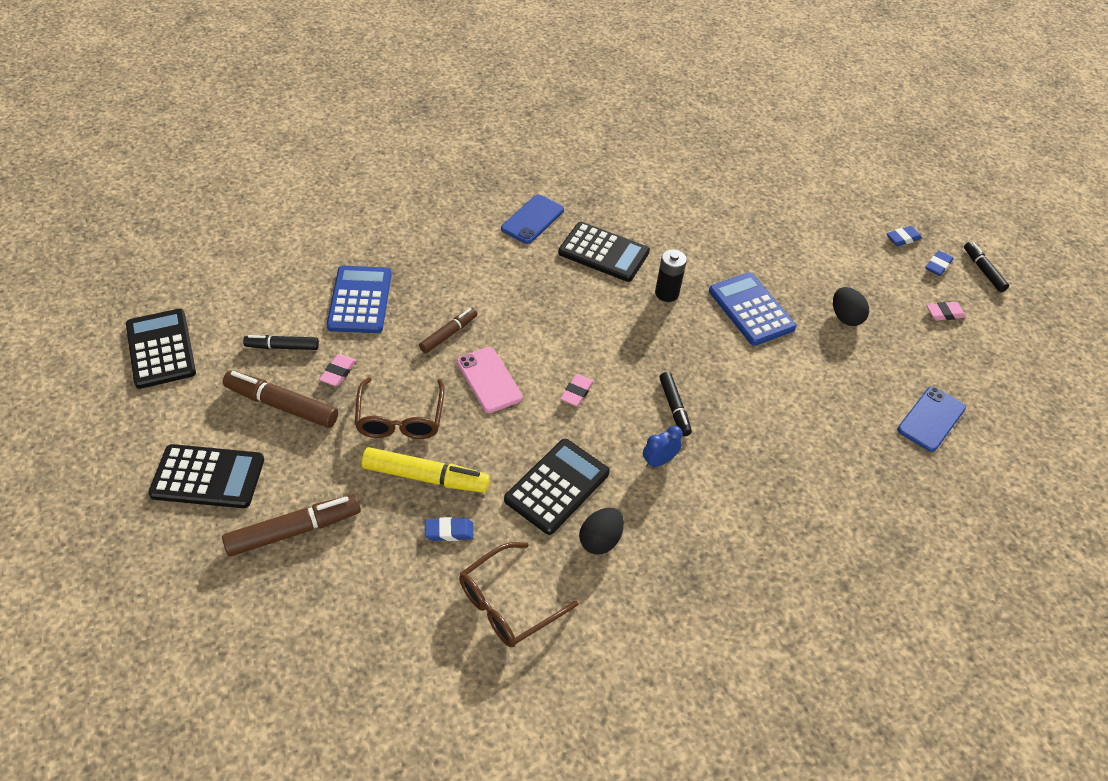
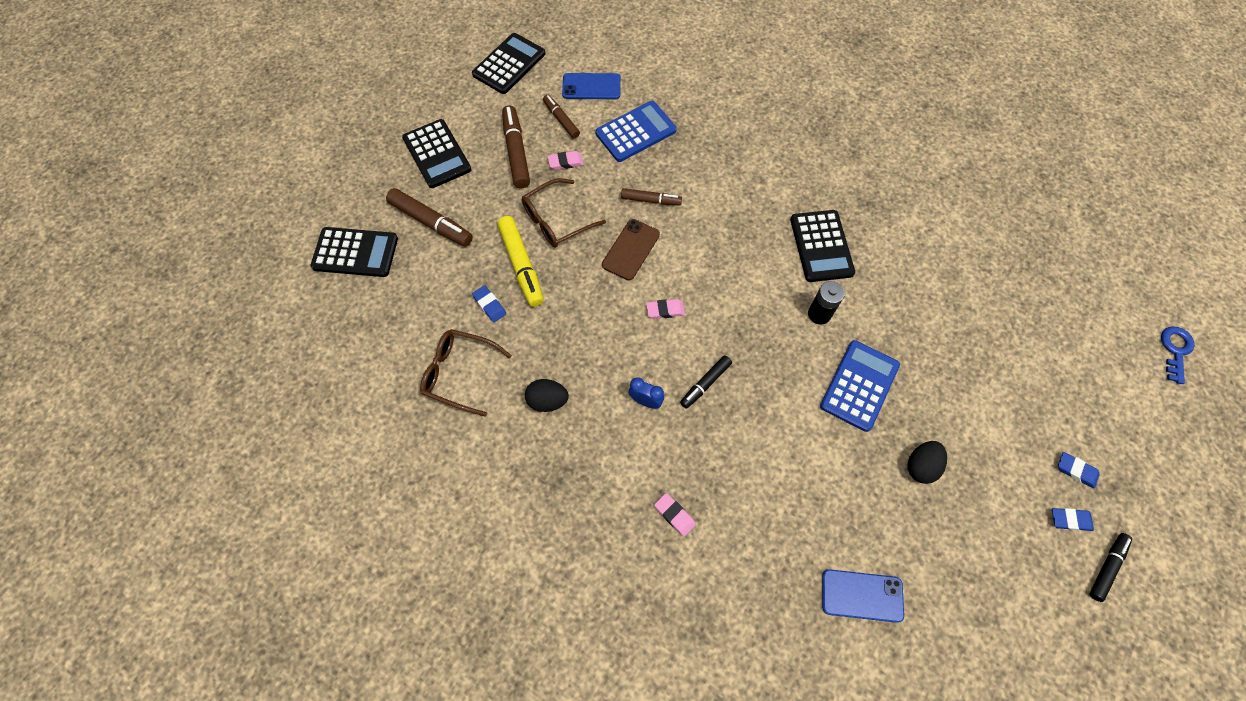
camera: 60 degrees right, 15 degrees up
black marker [243,335,319,350] -> brown marker [543,95,580,139]
pink phone [457,347,523,413] -> brown phone [602,219,660,281]
blue phone [501,195,564,244] -> blue phone moved to [562,73,621,99]
black calculator [504,439,610,535] -> black calculator moved to [310,227,398,277]
pink eraser [926,302,966,321] -> pink eraser moved to [654,493,696,537]
none -> blue key [1161,327,1195,384]

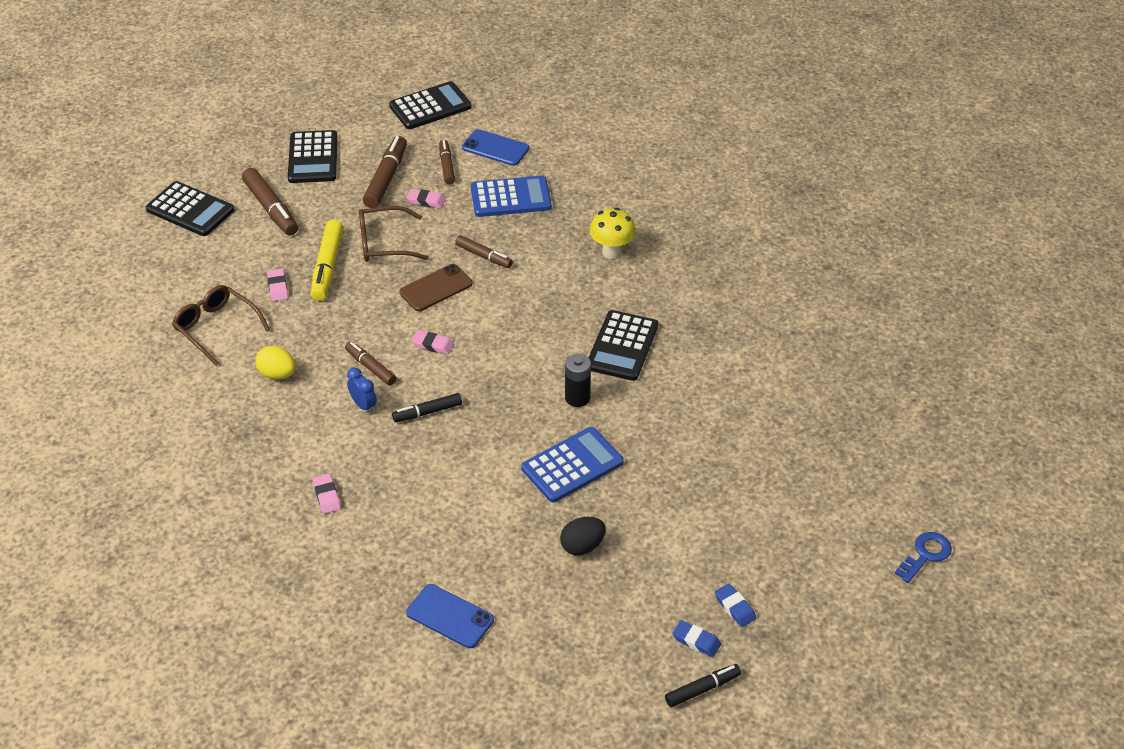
camera: 25 degrees right, 20 degrees down
blue eraser [472,285,506,322] -> pink eraser [267,269,288,301]
black egg [525,379,569,412] -> yellow egg [255,346,296,379]
none -> brown marker [345,341,396,385]
none -> yellow mushroom [590,208,636,259]

